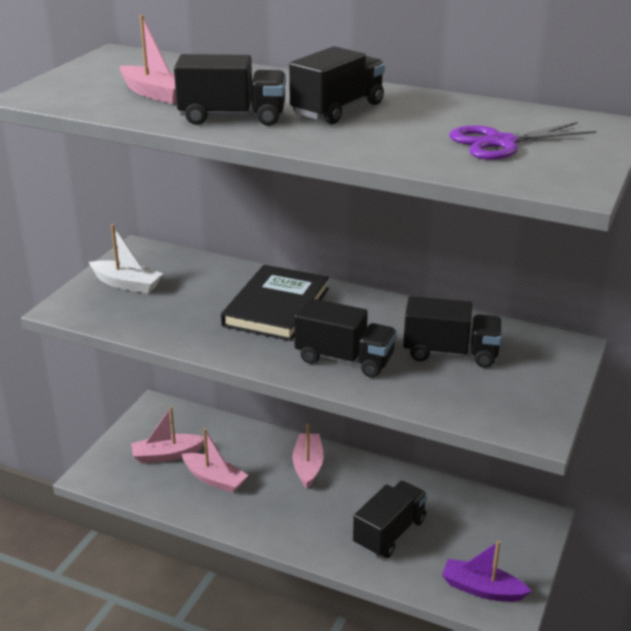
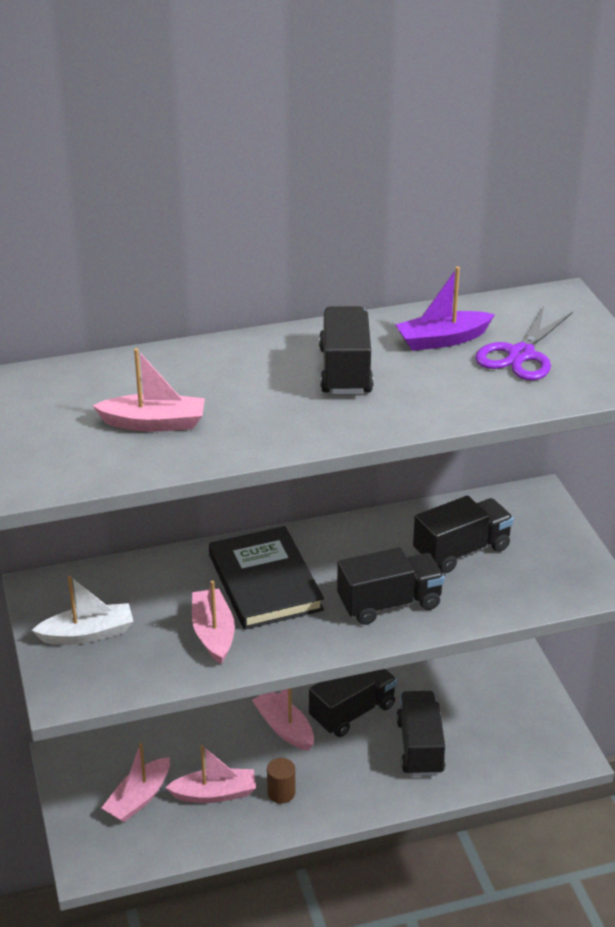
camera: 40 degrees left, 5 degrees up
black truck [174,54,286,126] -> black truck moved to [309,669,397,737]
purple boat [442,541,532,602] -> purple boat moved to [395,267,495,351]
none -> pink boat [192,580,235,664]
none -> brown cylinder [267,758,295,804]

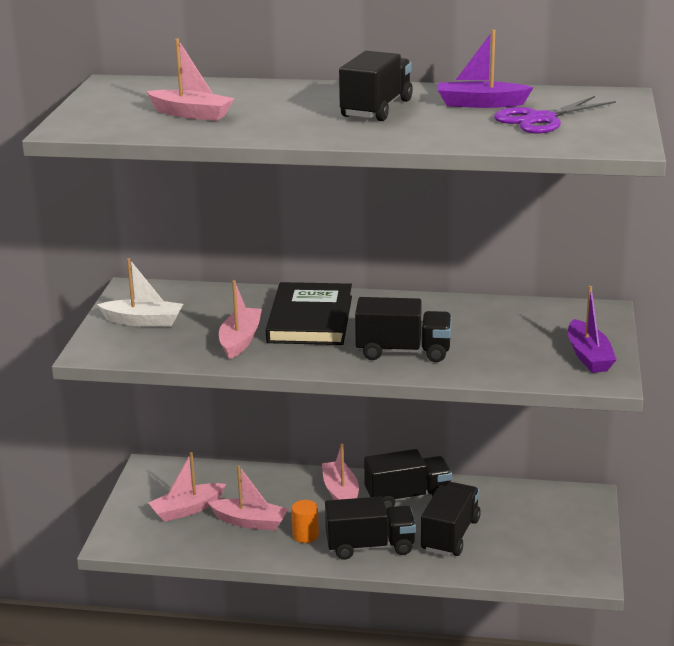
camera: 25 degrees right, 10 degrees down
brown cylinder [267,758,295,804] -> orange cylinder [292,500,319,543]
black truck [413,496,514,573] -> black truck moved to [325,497,416,560]
none -> purple boat [568,286,617,373]

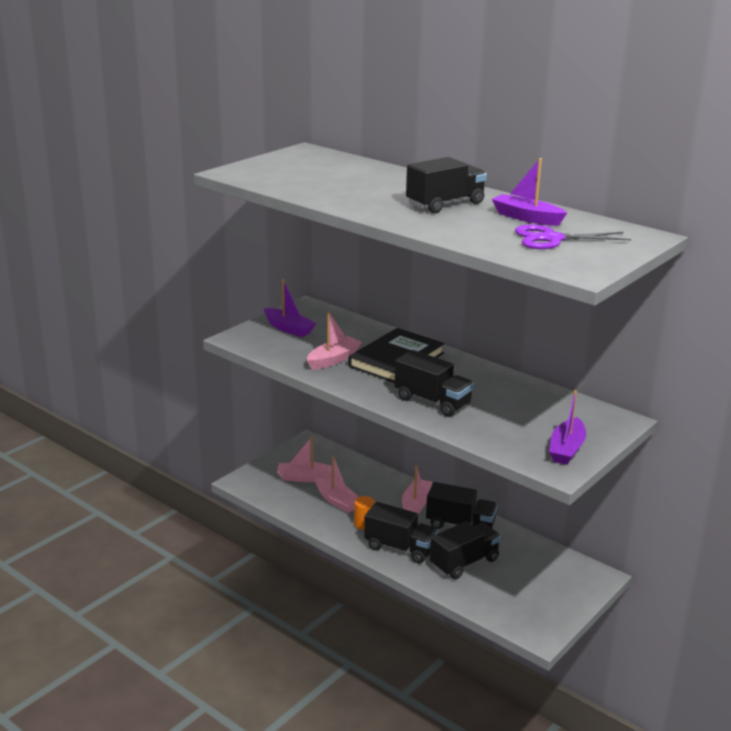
camera: 30 degrees right, 0 degrees up
white boat [97,258,183,327] -> purple boat [264,279,317,337]
pink boat [146,39,235,121] -> none

